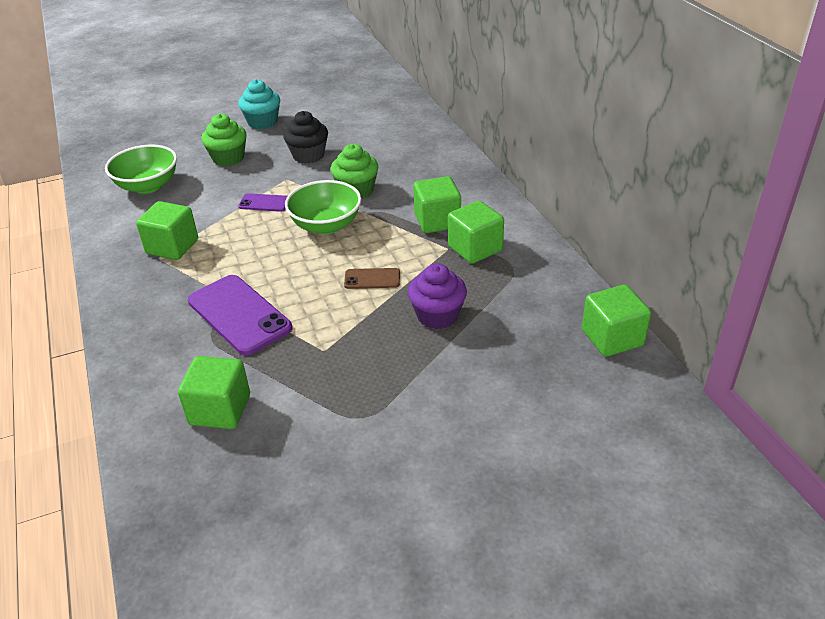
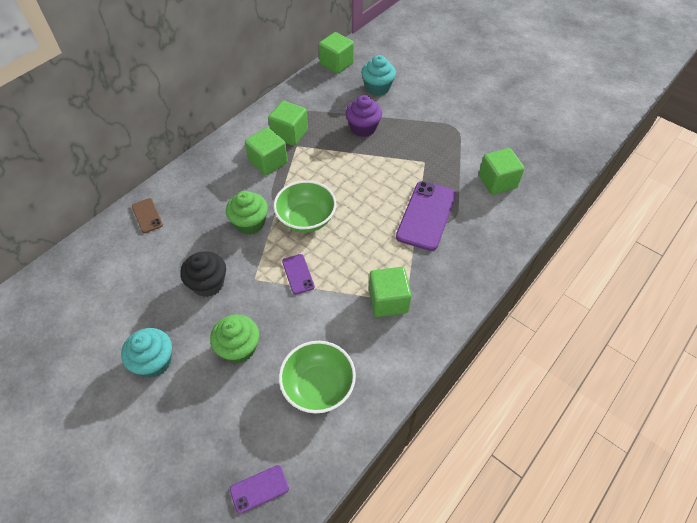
camera: 120 degrees left, 15 degrees up
brown phone [344,268,400,289] -> brown phone moved to [132,198,163,233]
none -> purple phone [230,465,289,514]
none -> turquoise cupcake [361,55,396,96]

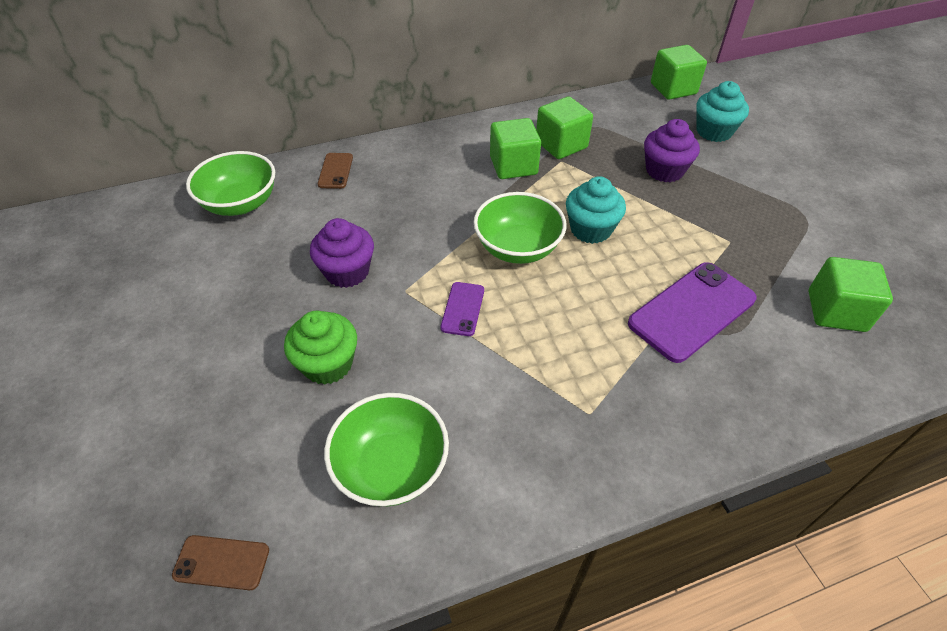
camera: 30 degrees right, 5 degrees down
turquoise cupcake [121,328,172,378] -> turquoise cupcake moved to [566,176,626,244]
black cupcake [180,251,226,297] -> purple cupcake [310,218,374,288]
green cupcake [226,191,268,235] -> none
purple phone [230,465,289,514] -> brown phone [172,535,269,590]
green cube [369,267,412,317] -> none
none -> green bowl [186,151,275,216]

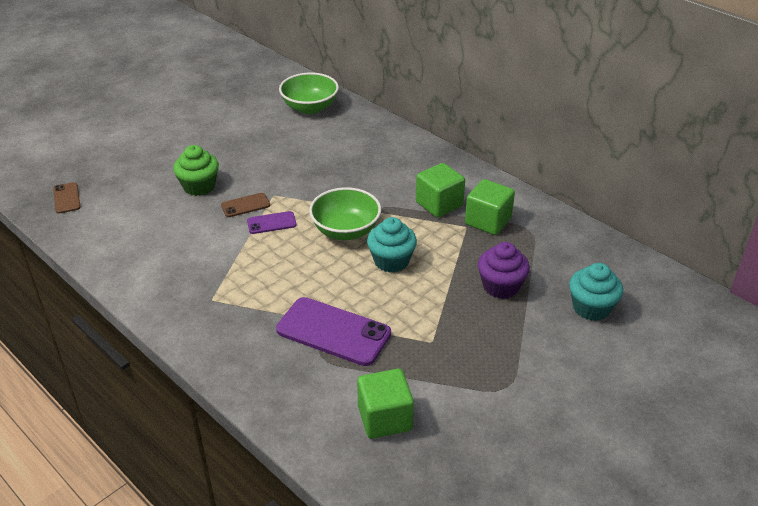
camera: 65 degrees right, 10 degrees down
purple cupcake [310,218,374,288] -> none
brown phone [318,153,353,189] -> brown phone moved to [221,193,270,217]
green bowl [324,393,449,506] -> none
green cube [651,45,707,100] -> none

